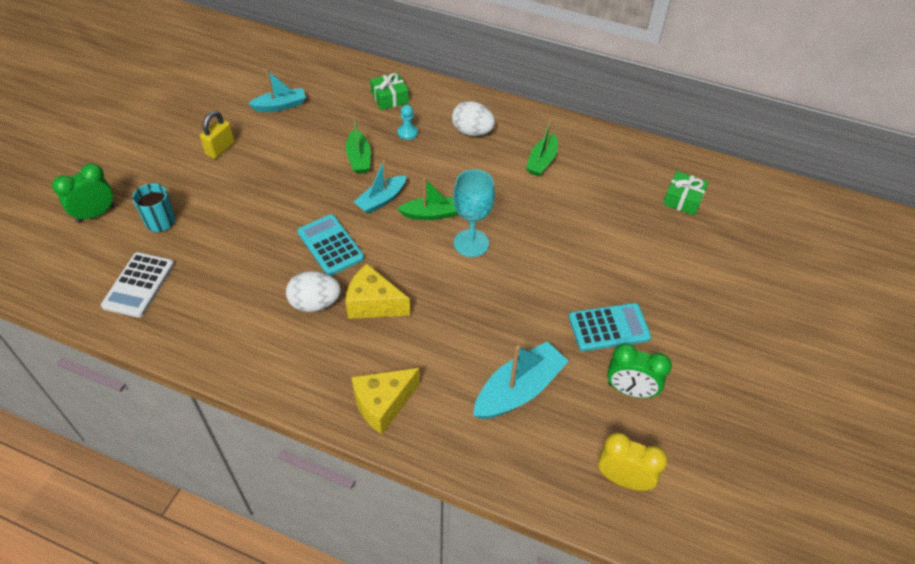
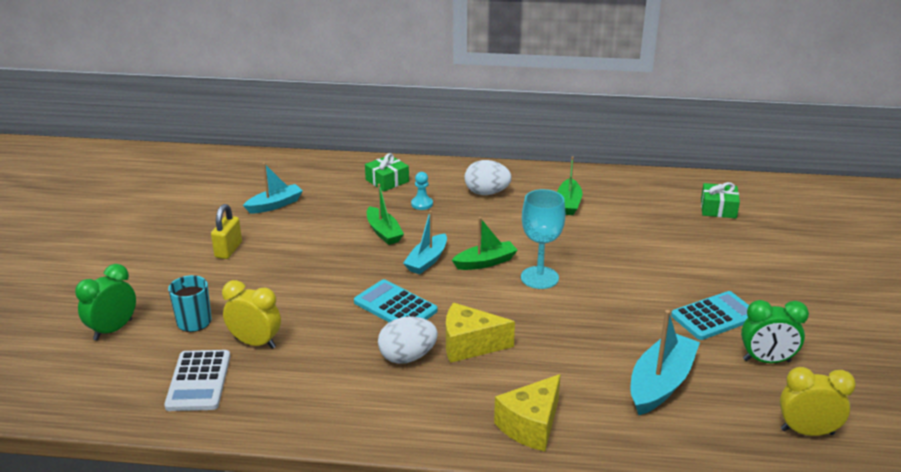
camera: 15 degrees left, 20 degrees down
none -> yellow clock [222,280,281,349]

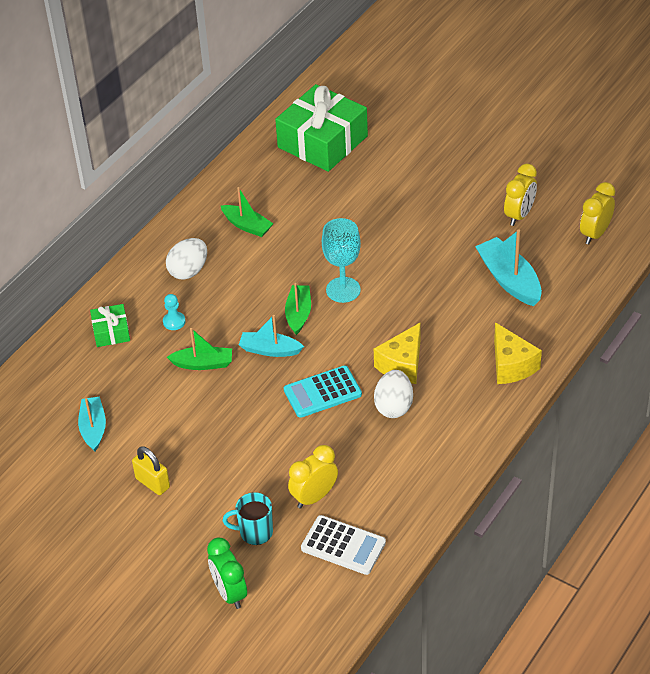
camera: 60 degrees left, 15 degrees up
turquoise boat [403,211,447,274] -> turquoise boat turned 135 degrees clockwise [239,315,304,357]
turquoise calculator [671,291,749,340] -> none
green gift [701,182,740,218] -> green gift [275,84,368,172], size x2.12
green clock [741,300,809,363] -> yellow clock [504,164,537,226]

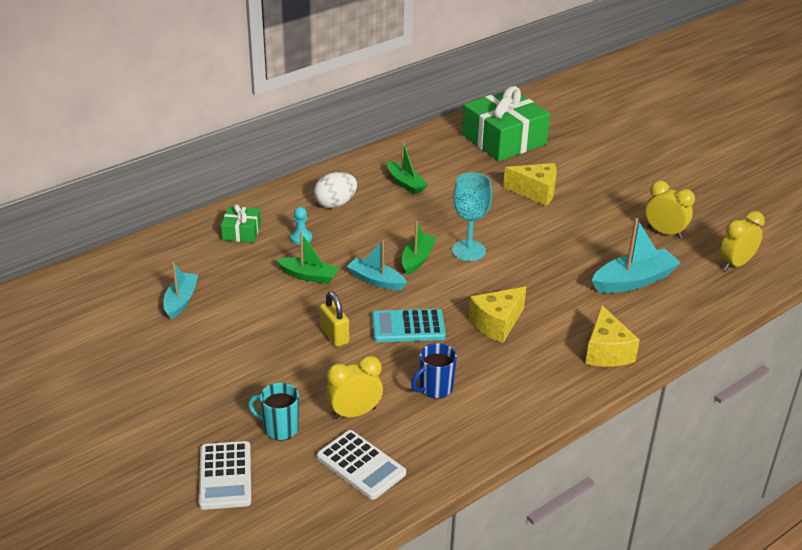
camera: 15 degrees right, 10 degrees down
yellow padlock [132,446,170,495] -> yellow padlock moved to [320,291,349,347]
green clock [207,537,247,609] -> white calculator [199,441,251,510]
white egg [374,370,413,418] -> none
turquoise boat [475,229,542,306] -> turquoise boat turned 75 degrees clockwise [592,218,681,293]
yellow clock [504,164,537,226] -> yellow clock turned 105 degrees counterclockwise [645,181,695,239]
none -> blue mug [411,343,457,399]
none -> yellow cheese [503,163,557,206]

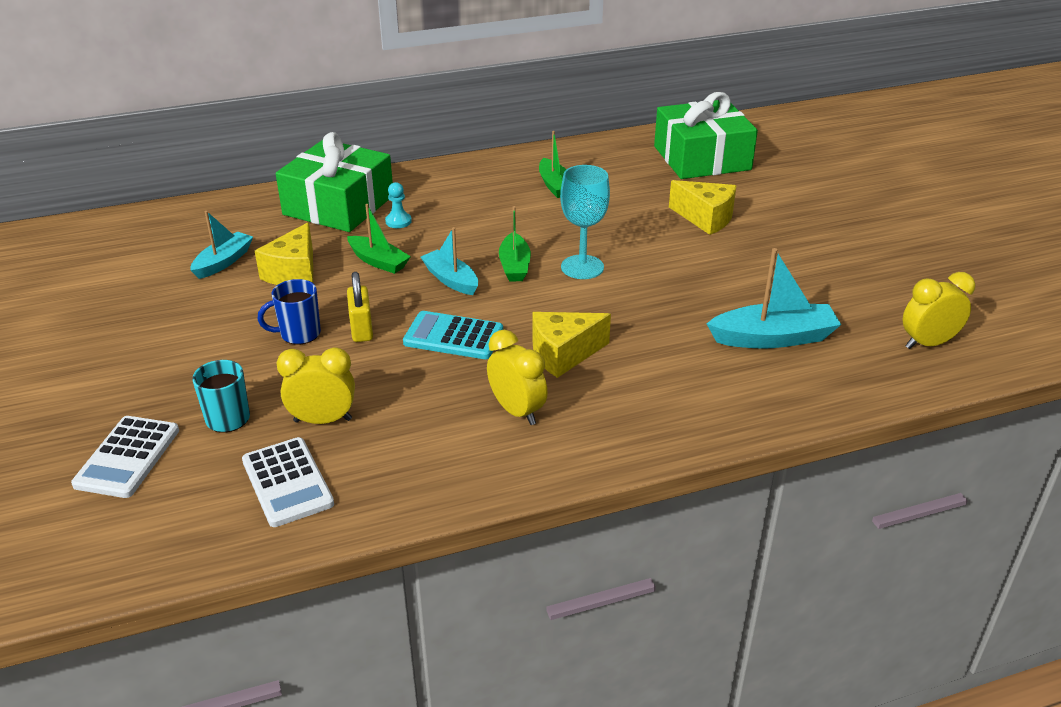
camera: 20 degrees right, 0 degrees up
green gift [221,204,261,243] -> green gift [276,132,393,232], size x2.12
white egg [314,172,357,208] -> none
green boat [402,221,436,275] -> green boat turned 135 degrees clockwise [499,206,531,282]
blue mug [411,343,457,399] -> blue mug moved to [258,279,321,345]
yellow cheese [585,305,640,367] -> yellow cheese moved to [255,222,313,285]
yellow clock [645,181,695,239] -> yellow clock moved to [487,330,547,425]

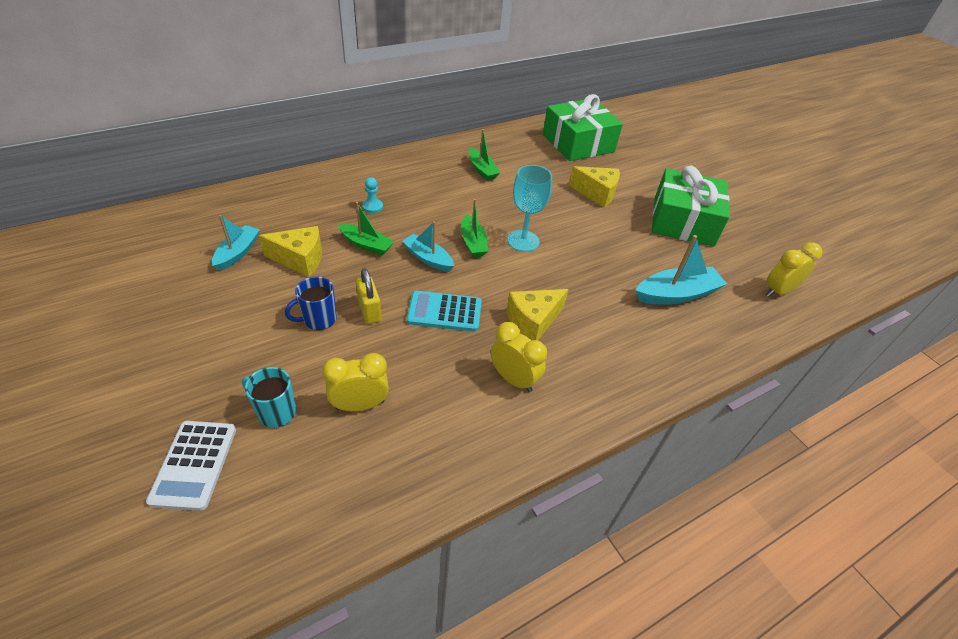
camera: 15 degrees left, 10 degrees up
white calculator [242,437,334,527] -> none
yellow cheese [255,222,313,285] -> yellow cheese turned 90 degrees counterclockwise [259,226,322,277]
green gift [276,132,393,232] -> green gift moved to [652,166,730,247]

